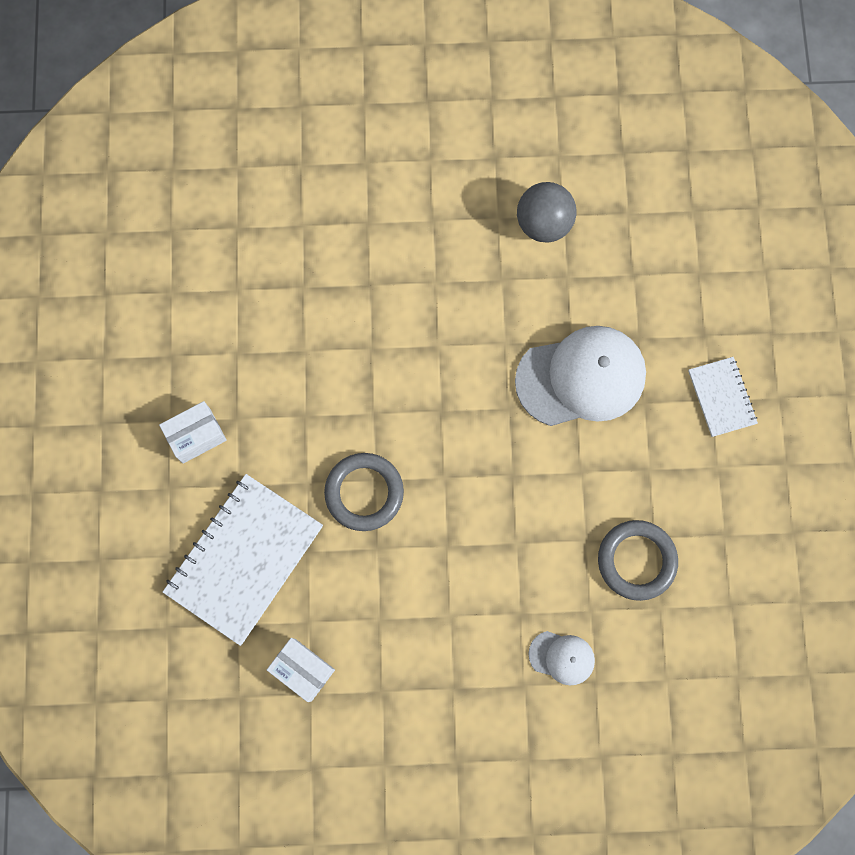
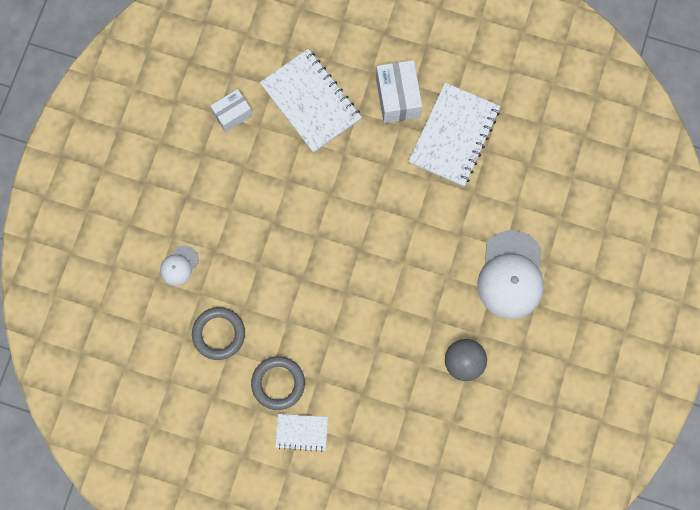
camera: 110 degrees right, 0 degrees up
white box [159,401,227,464] -> white box [376,60,422,123], size x1.52
grey ring [324,453,404,531] -> grey ring moved to [251,356,305,410]
white cap [515,326,646,426] -> white cap moved to [477,230,544,319]
none -> white notebook [408,83,501,187]

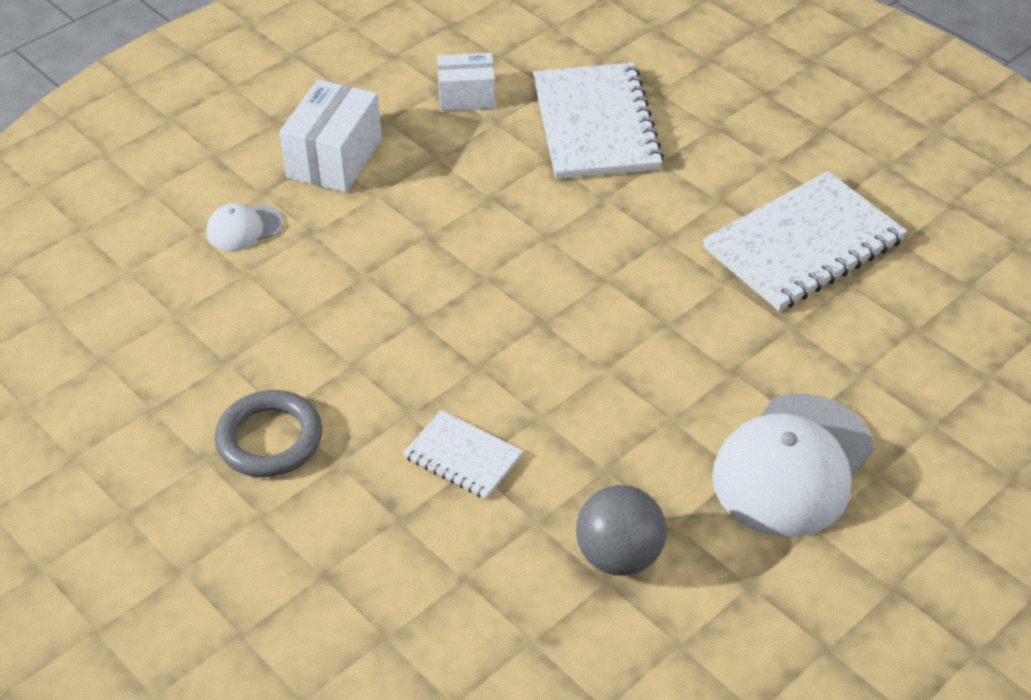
camera: 30 degrees right, 30 degrees down
grey ring [192,307,245,360] -> none
white notebook [275,414,328,452] -> white notebook moved to [403,410,523,499]
white box [376,60,422,123] -> white box moved to [279,79,382,192]

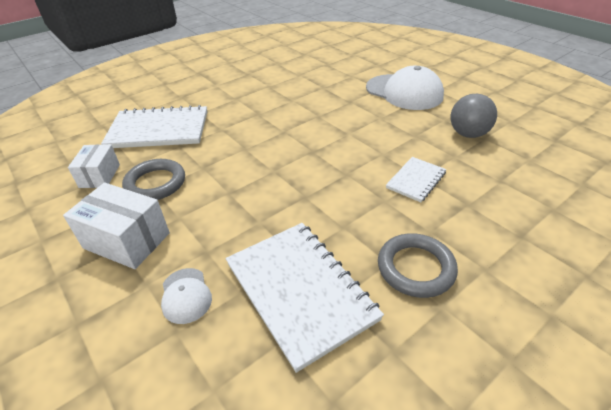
camera: 85 degrees left, 5 degrees down
white notebook [703,171,907,311] -> white notebook moved to [226,223,384,373]
none -> grey ring [122,159,185,200]

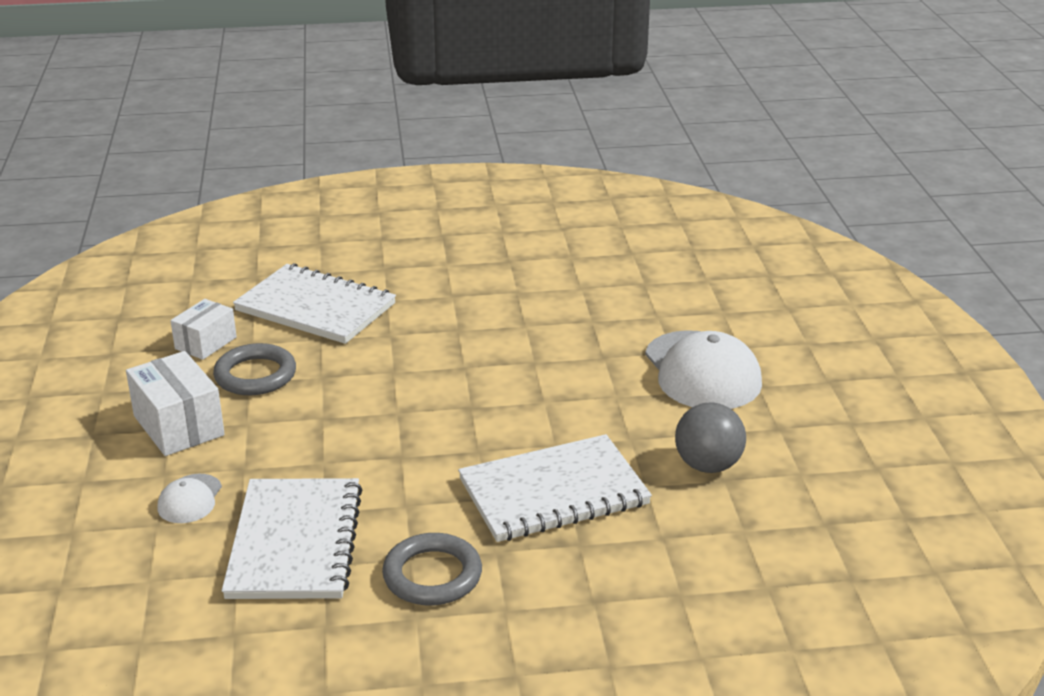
camera: 30 degrees right, 10 degrees down
white notebook [386,157,446,202] -> white notebook [458,434,652,542], size x1.92

